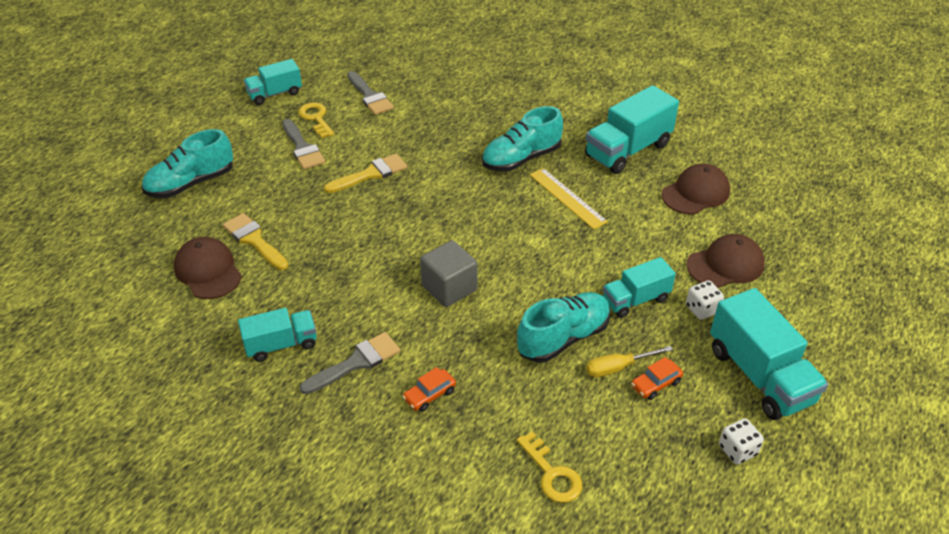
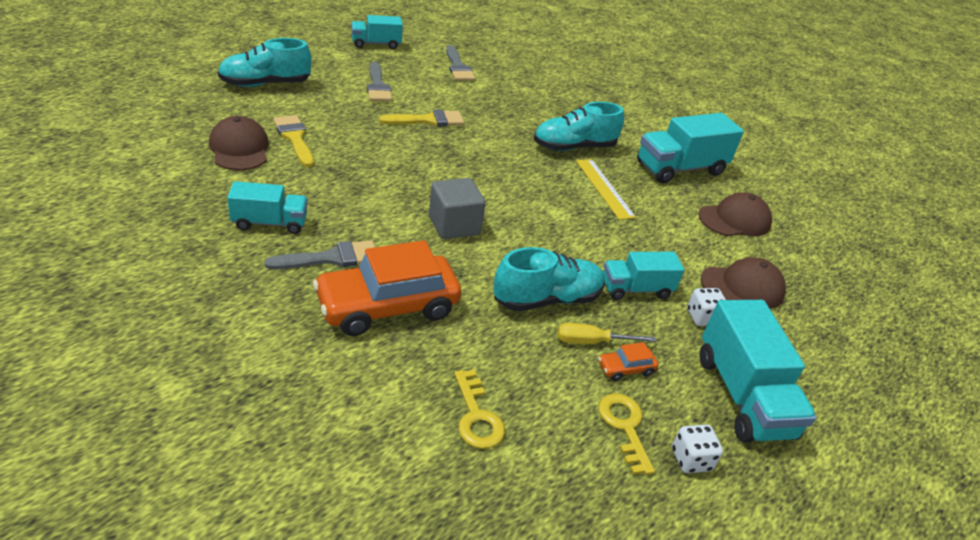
camera: 10 degrees right, 5 degrees down
yellow key [298,102,334,138] -> yellow key moved to [599,393,655,475]
orange car [402,367,456,412] -> orange car [313,240,461,336], size x2.43

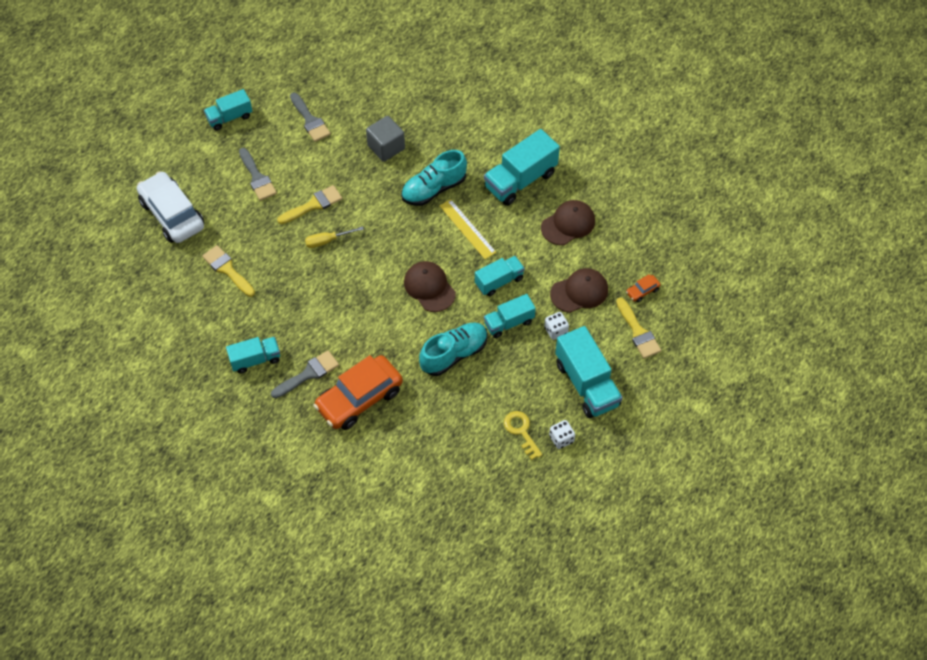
camera: 10 degrees left, 20 degrees up
brown cap [209,116,269,170] -> brown cap moved to [404,261,456,312]
turquoise shoe [218,38,311,87] -> white car [137,171,204,243]
grey cube [429,178,486,239] -> grey cube moved to [366,116,405,162]
yellow key [454,370,505,449] -> none
yellow screwdriver [557,323,656,344] -> yellow screwdriver moved to [305,226,364,248]
orange car [598,342,659,381] -> orange car moved to [626,274,661,302]
none -> turquoise truck [475,256,525,296]
none -> yellow brush [616,297,661,359]

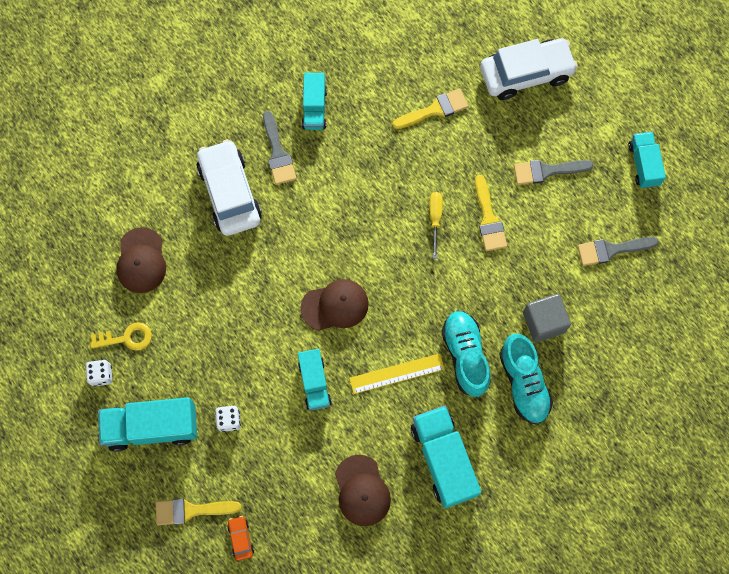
camera: 110 degrees right, 15 degrees up
orange car [313,355,403,430] -> white car [197,139,262,236]
turquoise shoe [419,323,488,376] -> turquoise shoe moved to [499,333,553,425]
turquoise truck [484,294,536,338] -> none
brown cap [550,268,608,313] -> brown cap moved to [116,227,166,293]

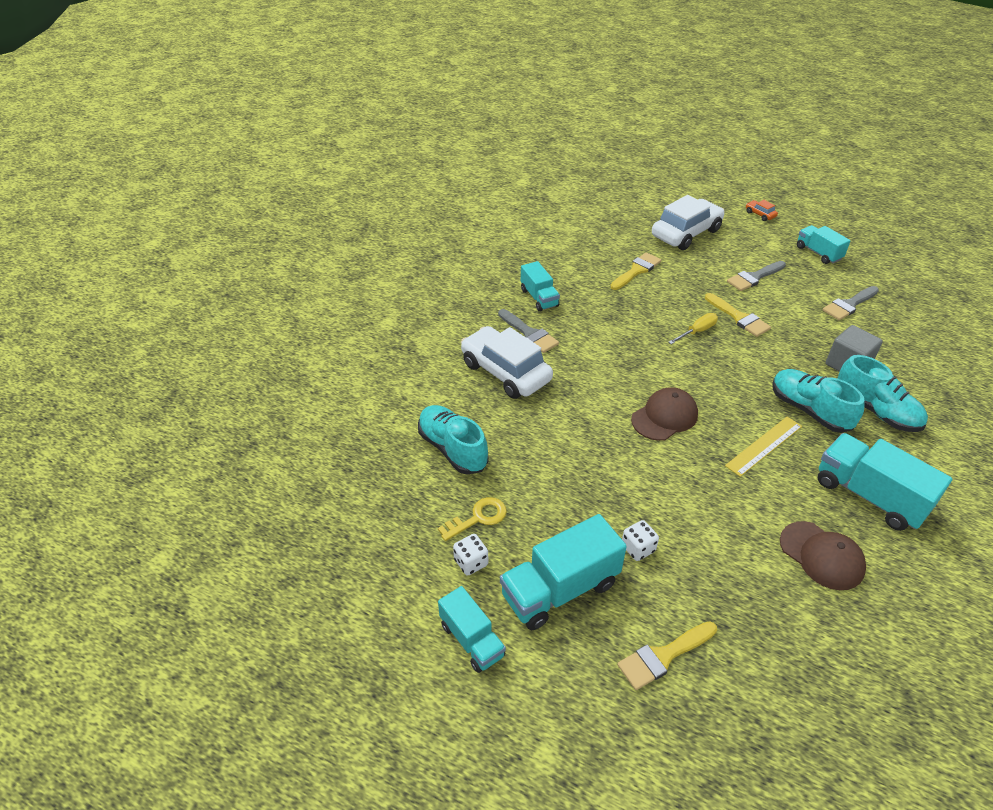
camera: 25 degrees left, 30 degrees down
brown cap [116,227,166,293] -> turquoise shoe [418,405,488,474]
orange car [227,516,254,561] -> orange car moved to [746,200,778,221]
turquoise truck [298,349,332,410] -> turquoise truck moved to [438,586,506,673]
yellow screwdriver [429,192,443,259] -> yellow screwdriver turned 75 degrees clockwise [668,313,718,344]

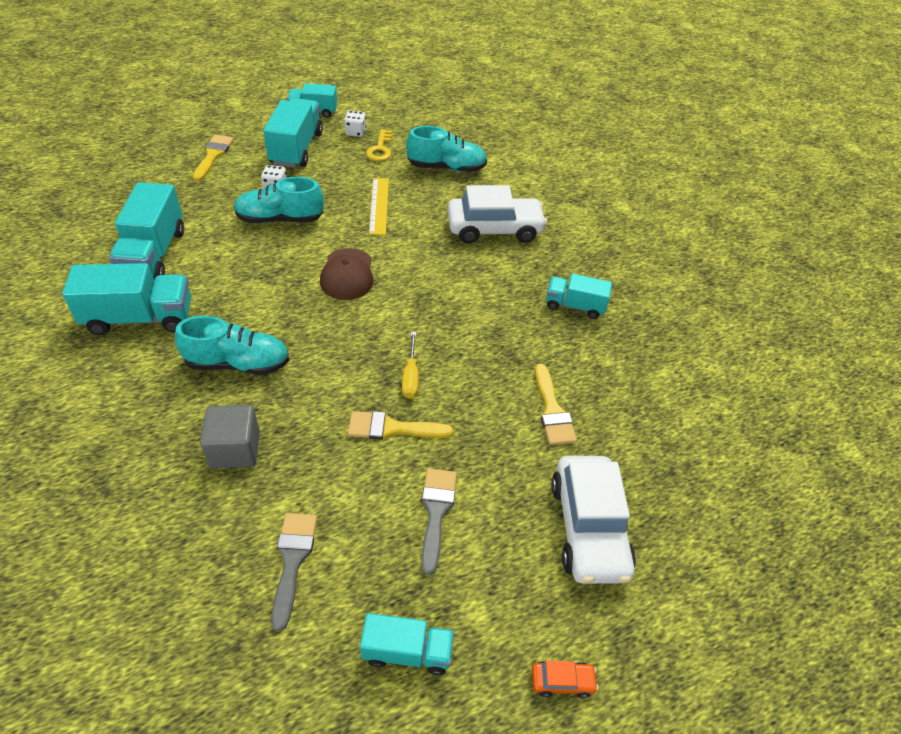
camera: 125 degrees right, 5 degrees up
grey brush [498,309,559,353] -> none
yellow ruler [725,417,802,477] -> yellow ruler moved to [369,178,389,235]
brown cap [780,521,866,590] -> turquoise truck [109,182,184,280]
turquoise shoe [837,355,928,432] -> turquoise shoe moved to [234,177,324,223]

